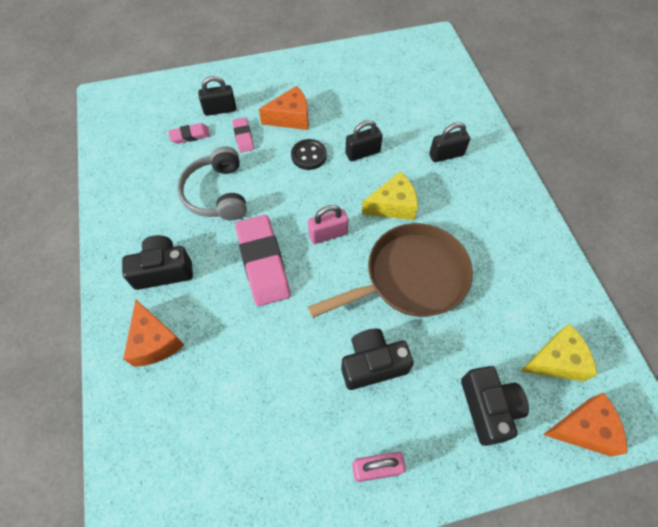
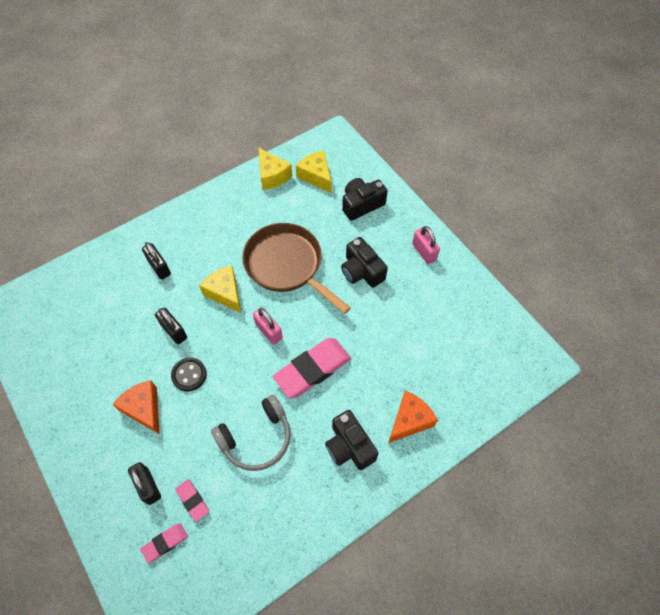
camera: 110 degrees left, 0 degrees up
pink eraser [232,117,254,152] -> pink eraser moved to [140,523,188,563]
orange cheese [543,393,627,457] -> none
none -> yellow cheese [258,147,292,190]

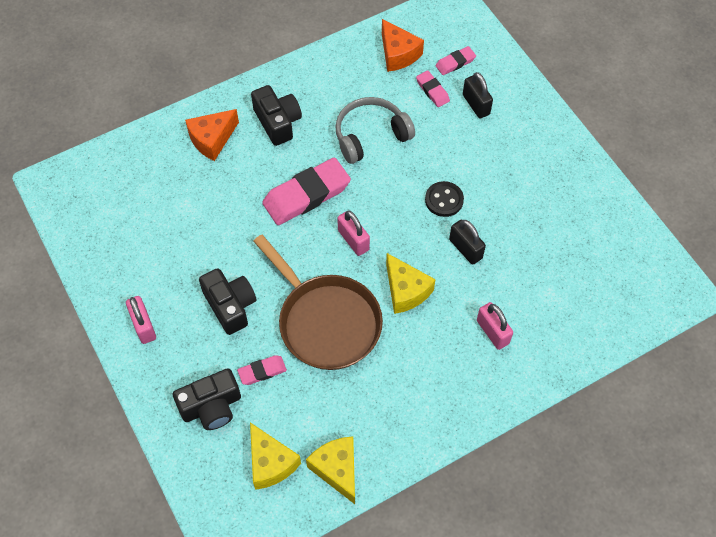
camera: 175 degrees left, 0 degrees up
orange cheese [112,380,160,434] -> orange cheese moved to [382,19,424,72]
black padlock [142,242,171,280] -> pink padlock [477,302,513,350]
none -> pink eraser [237,355,287,385]

